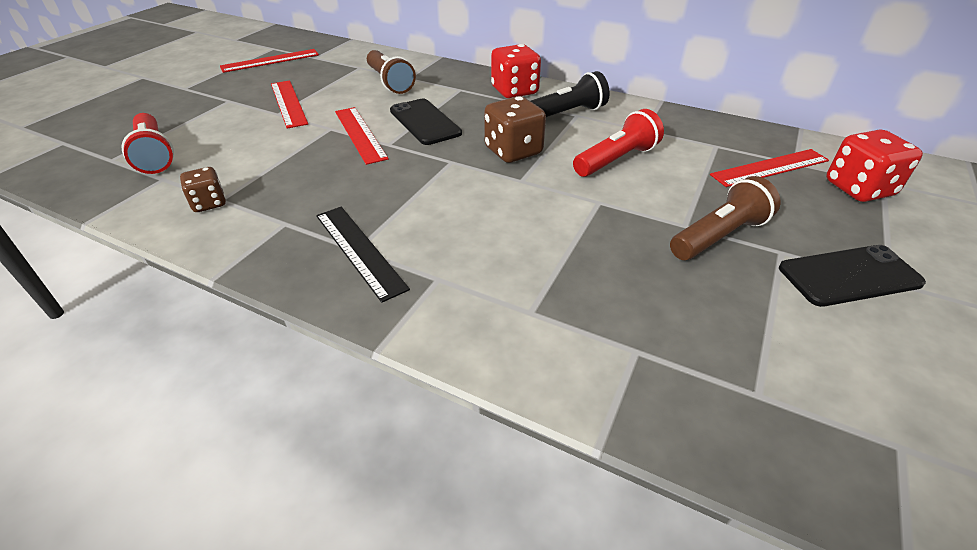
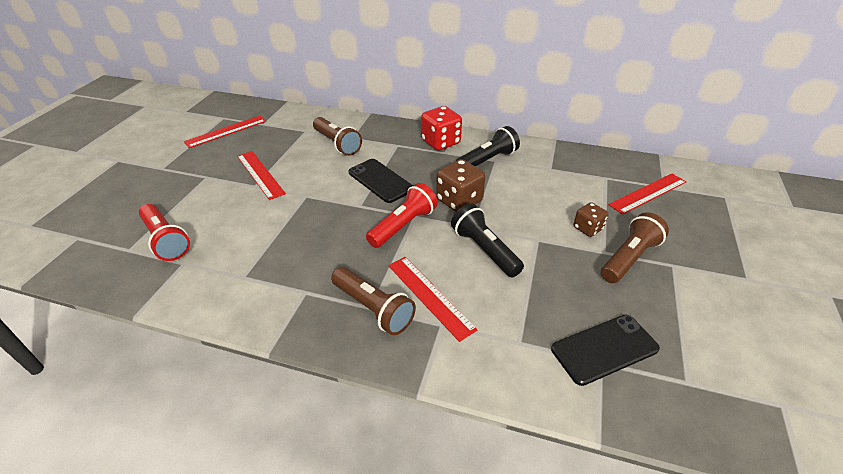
camera: 10 degrees left, 0 degrees up
brown dice [180,167,226,212] -> brown dice moved to [574,202,608,237]
black ruler [316,207,410,303] -> brown flashlight [331,267,416,335]
red ruler [335,107,389,165] -> red ruler moved to [388,257,477,342]
red flashlight [573,109,664,177] -> red flashlight moved to [366,183,438,248]
black phone [779,245,926,307] -> black phone moved to [551,315,660,386]
red dice [826,129,923,202] -> none
none -> black flashlight [451,204,524,278]

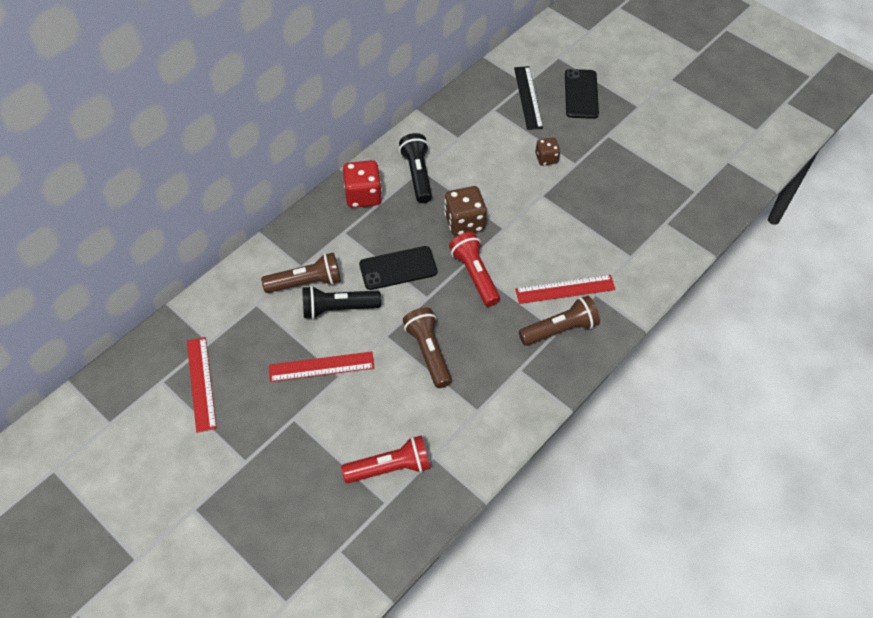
camera: 65 degrees left, 15 degrees up
black flashlight [451,204,524,278] -> black flashlight moved to [302,286,381,319]
black phone [551,315,660,386] -> black phone moved to [565,69,599,119]
brown flashlight [601,212,669,283] -> brown flashlight moved to [403,307,452,388]
red ruler [608,174,686,215] -> black ruler [514,66,543,130]

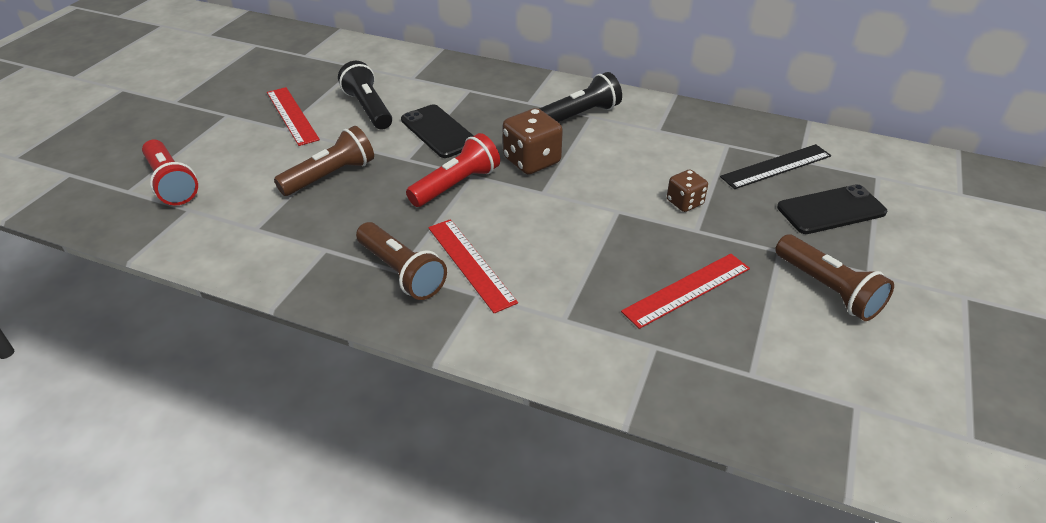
camera: 70 degrees right, 15 degrees down
red ruler [187,337,217,433] -> red ruler moved to [621,254,750,329]
brown flashlight [261,252,341,293] -> brown flashlight moved to [775,235,894,321]
red dice [343,160,382,208] -> none

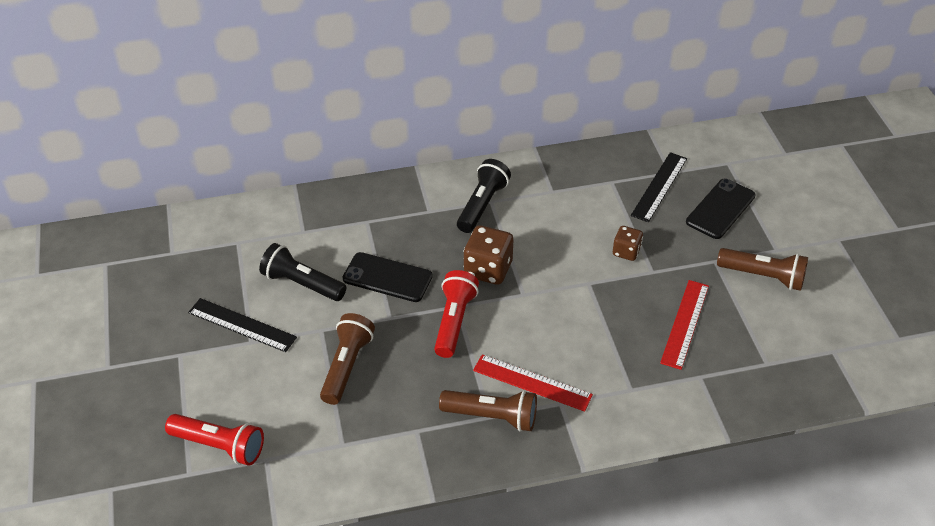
camera: 35 degrees left, 5 degrees up
red ruler [267,87,320,146] -> black ruler [188,298,297,352]

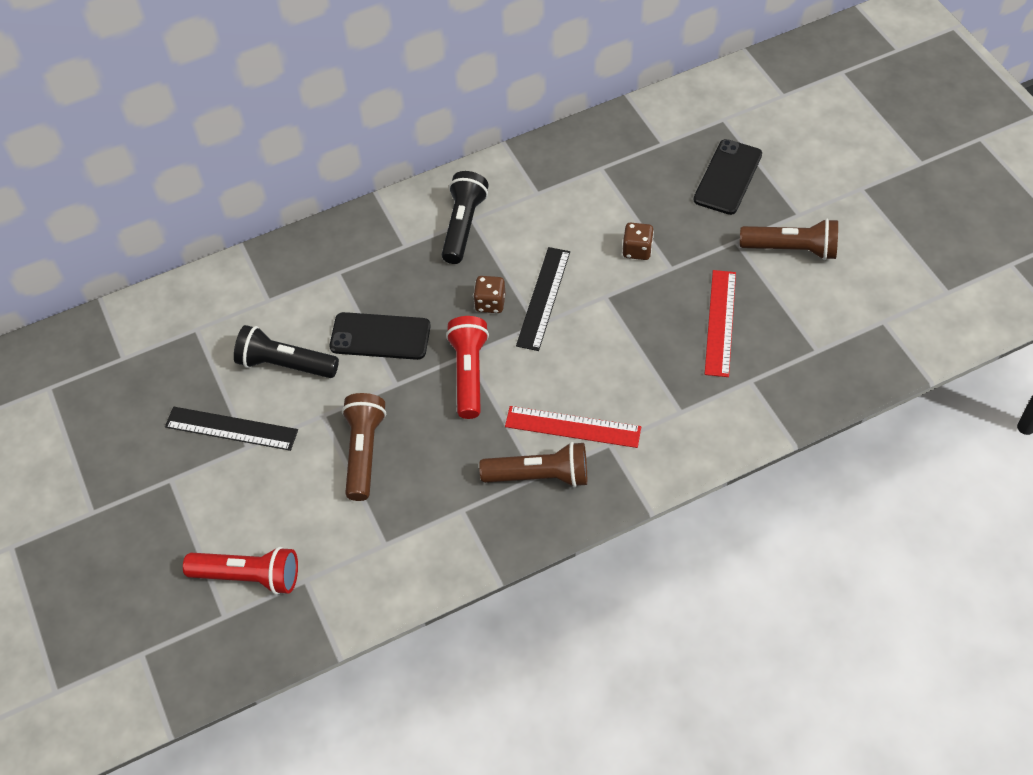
camera: 10 degrees left, 10 degrees up
brown dice [463,225,514,285] -> brown dice [473,276,505,313], size x0.60
black ruler [631,152,687,222] -> black ruler moved to [516,247,570,351]

